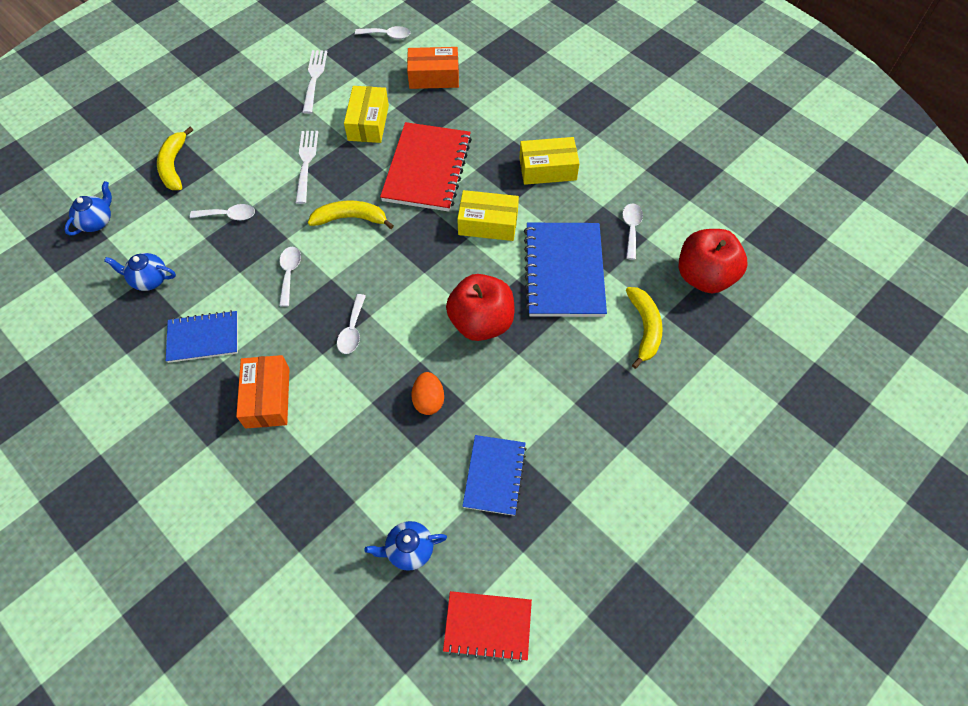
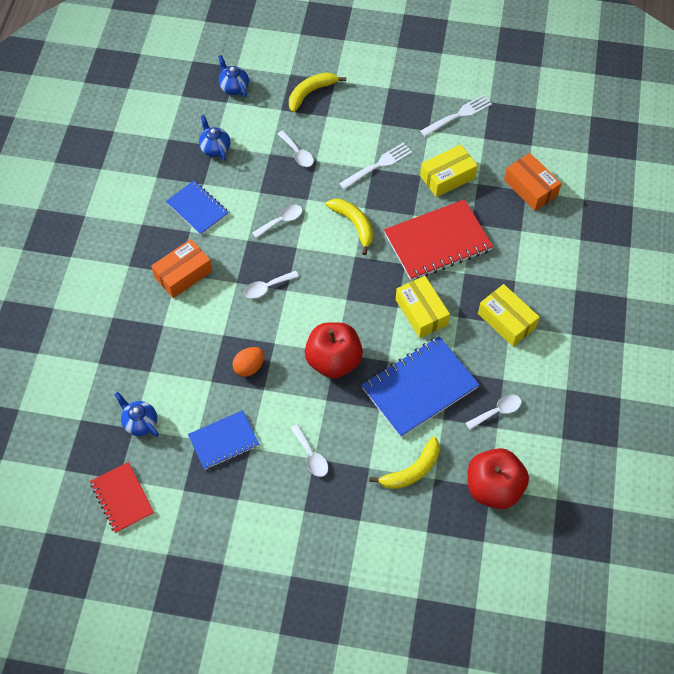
camera: 55 degrees right, 0 degrees up
blue teapot [64,181,112,236] -> blue teapot turned 120 degrees counterclockwise [218,55,249,97]
white spoon [355,26,410,39] -> white spoon moved to [291,424,328,477]

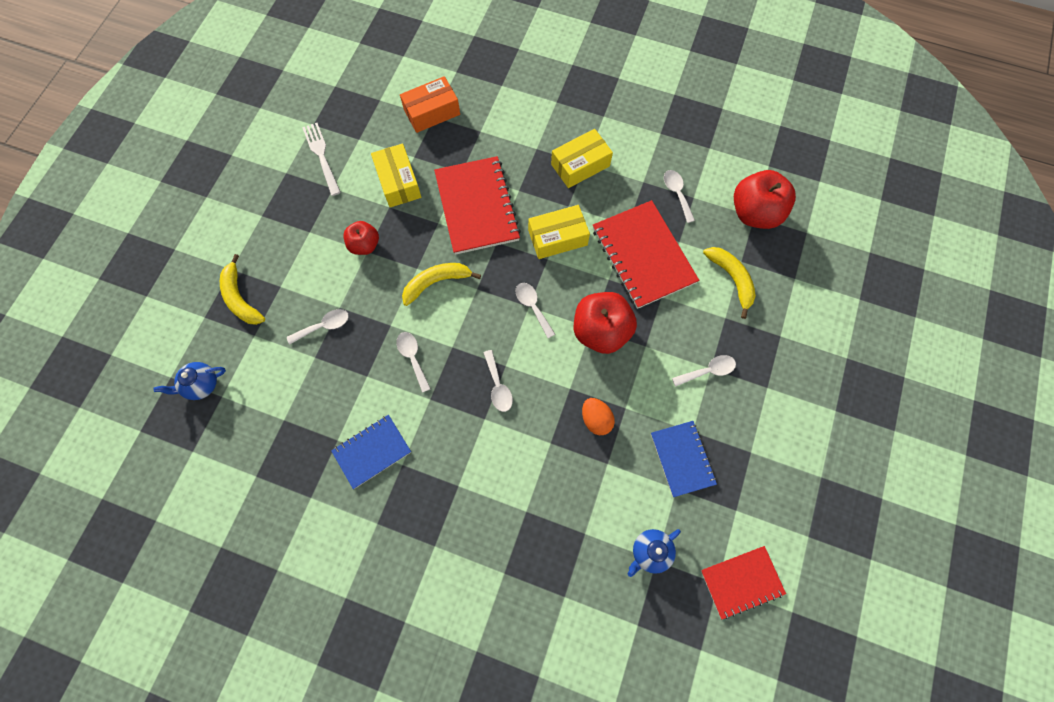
camera: 80 degrees left, 10 degrees up
orange box [151,239,212,298] -> none
blue teapot [199,115,230,160] -> none
white fork [339,143,412,190] -> red apple [343,221,379,255]
blue notebook [361,336,480,438] -> red notebook [593,200,699,309]
none -> white spoon [515,283,555,338]

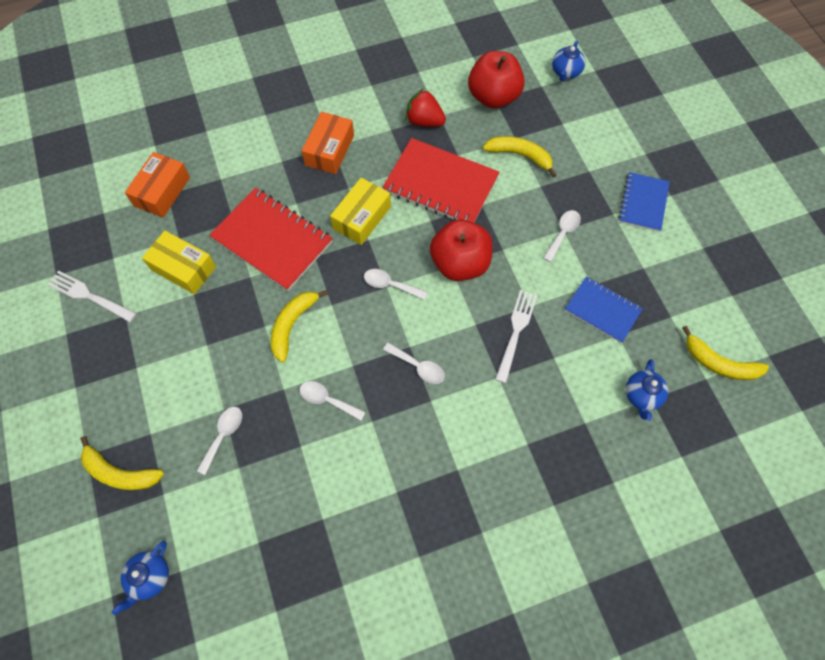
camera: 40 degrees left, 5 degrees down
blue notebook [331,415,411,489] -> blue notebook moved to [618,172,670,232]
red apple [343,221,379,255] -> none
yellow box [551,129,613,188] -> orange box [302,112,354,174]
orange egg [582,398,615,435] -> white fork [495,290,537,383]
white spoon [664,170,695,223] -> red strawberry [405,89,446,127]
red notebook [701,546,786,619] -> yellow banana [683,326,769,380]
none -> blue teapot [552,41,585,82]

